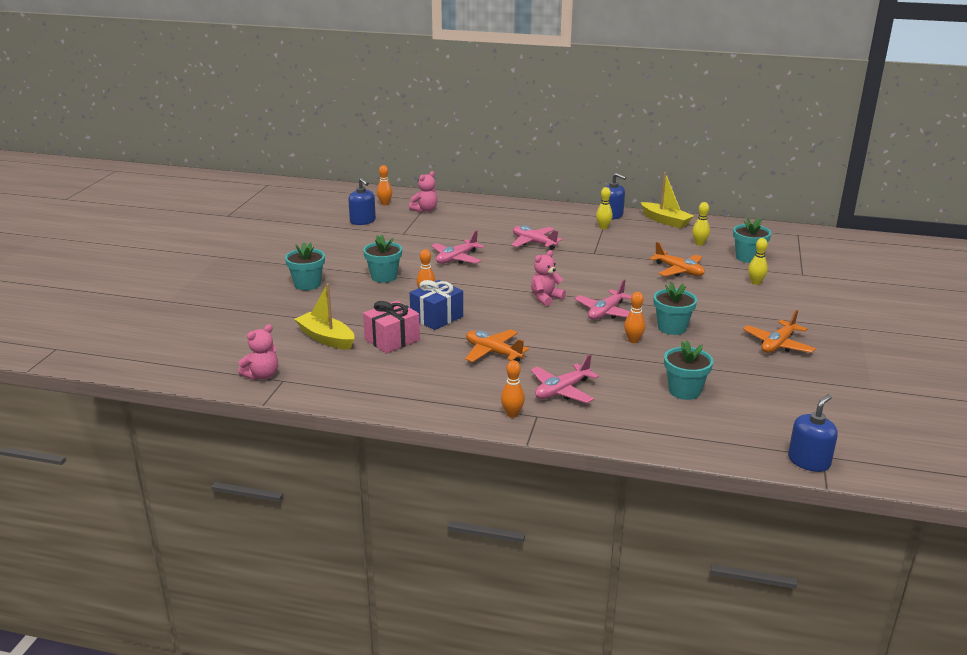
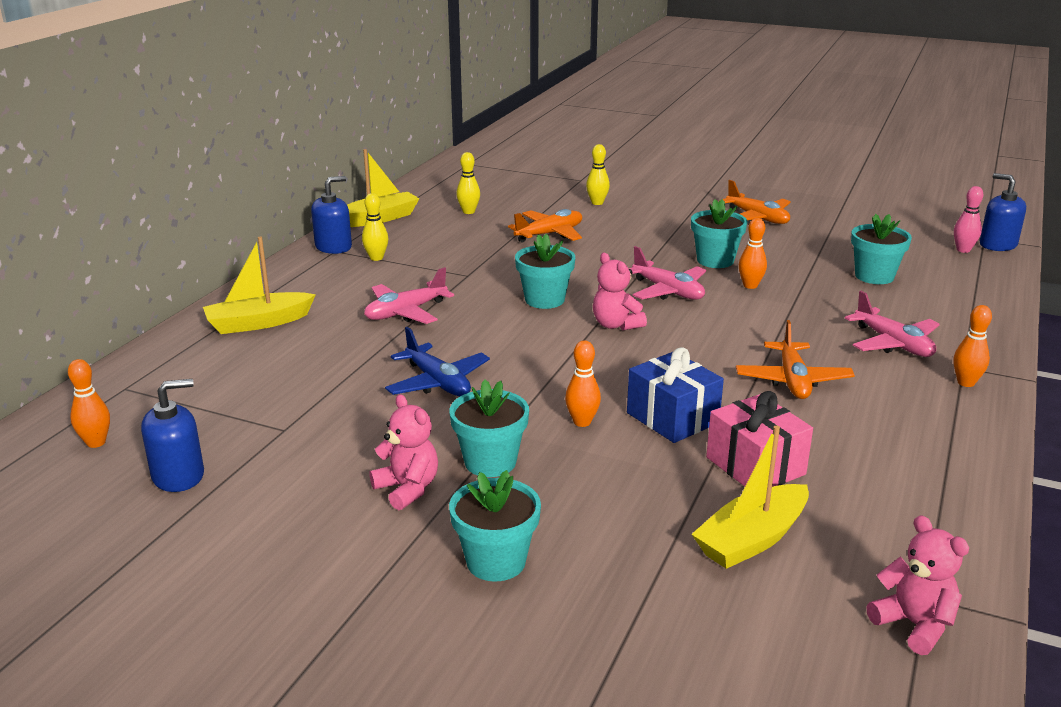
camera: 80 degrees left, 0 degrees up
pink teddy bear [409,171,438,212] -> pink teddy bear moved to [369,394,438,510]
pink plane [431,230,484,264] -> blue plane [385,327,490,396]
orange plane [465,329,529,362] -> orange plane turned 45 degrees counterclockwise [736,320,855,399]
turquoise flower pot [733,218,771,263] -> turquoise flower pot moved to [515,234,575,309]
none -> yellow boat [203,237,316,334]
none -> pink bowling pin [954,186,983,253]

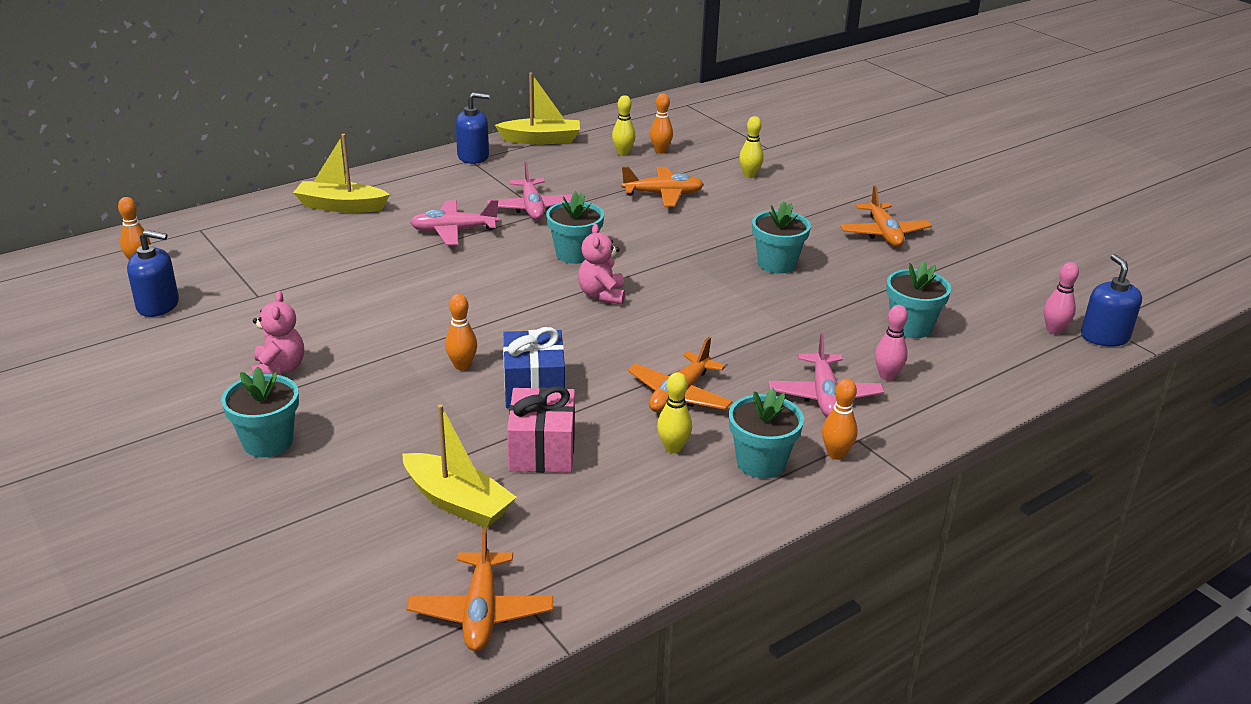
camera: 30 degrees right, 5 degrees up
yellow bowling pin [362,193,388,261] -> yellow bowling pin moved to [657,372,692,453]
blue plane [385,327,490,396] -> none
turquoise flower pot [449,380,529,477] -> turquoise flower pot moved to [729,388,804,478]
pink plane [629,246,706,300] -> pink plane moved to [487,161,572,220]
yellow boat [691,426,809,569] -> yellow boat turned 135 degrees counterclockwise [402,404,517,528]
orange bowling pin [739,218,767,289] -> orange bowling pin moved to [650,93,673,154]
pink teddy bear [867,515,969,655] -> orange plane [407,527,553,651]
none -> pink bowling pin [875,305,908,381]

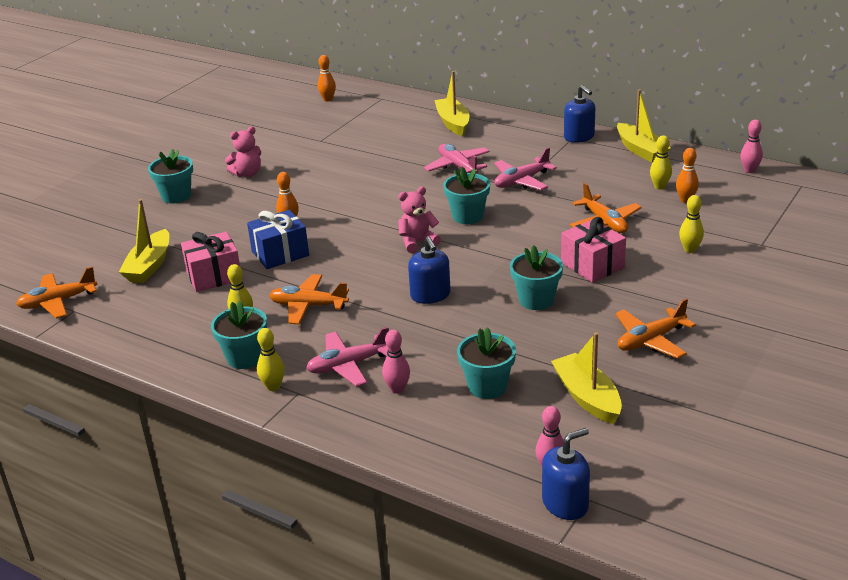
camera: 70 degrees right, 0 degrees up
blue soap dispenser [127,230,179,317] -> blue soap dispenser moved to [408,236,451,304]
orange bowling pin [822,379,858,460] -> yellow bowling pin [257,328,285,391]
none -> yellow boat [551,332,622,424]
none -> pink gift [561,217,626,283]
none -> pink bowling pin [740,120,763,173]

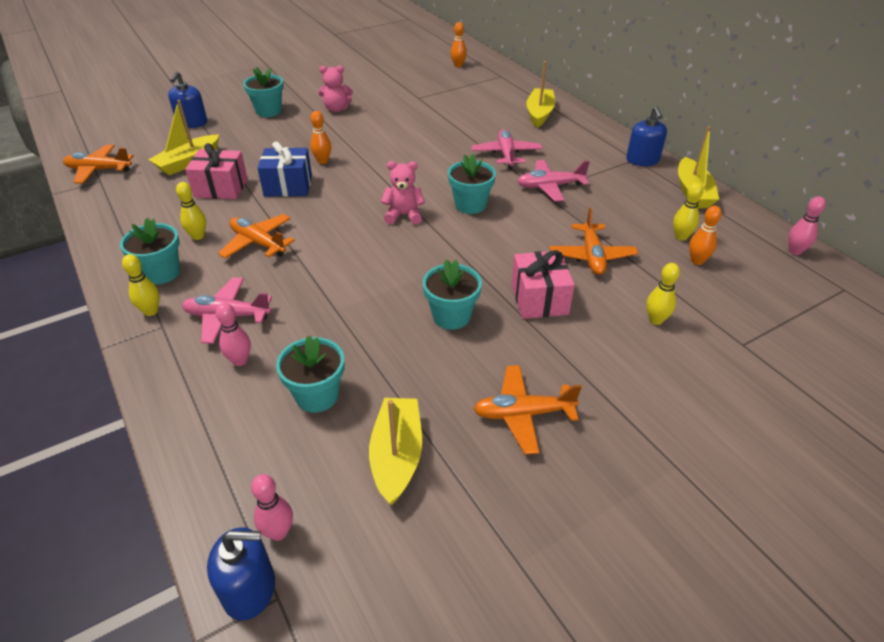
camera: 25 degrees right, 10 degrees up
blue soap dispenser [408,236,451,304] -> blue soap dispenser moved to [168,71,207,128]

